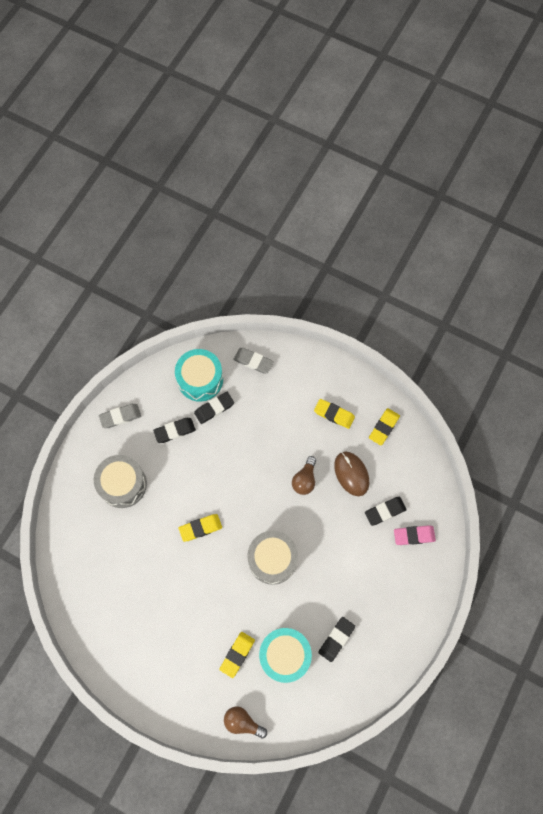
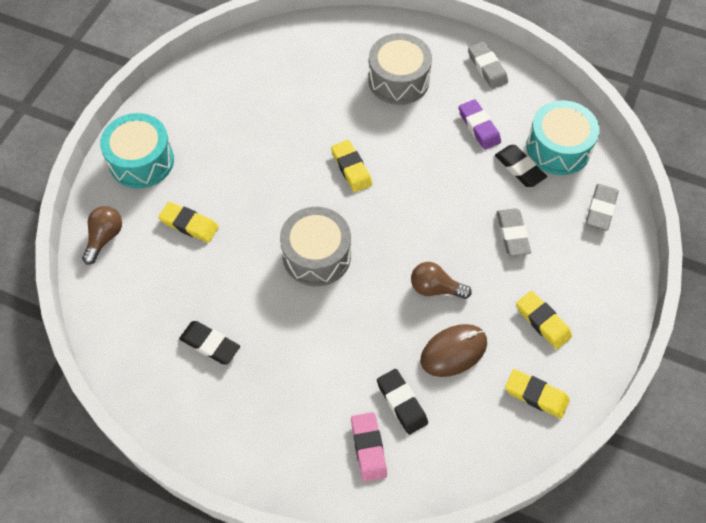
camera: 85 degrees right, 10 degrees down
black eraser [153,418,196,443] -> purple eraser [459,99,501,150]
turquoise drum [259,628,312,683] -> turquoise drum moved to [100,113,174,189]
yellow eraser [314,399,355,429] -> yellow eraser turned 60 degrees counterclockwise [516,291,572,349]
none -> grey eraser [497,208,531,256]

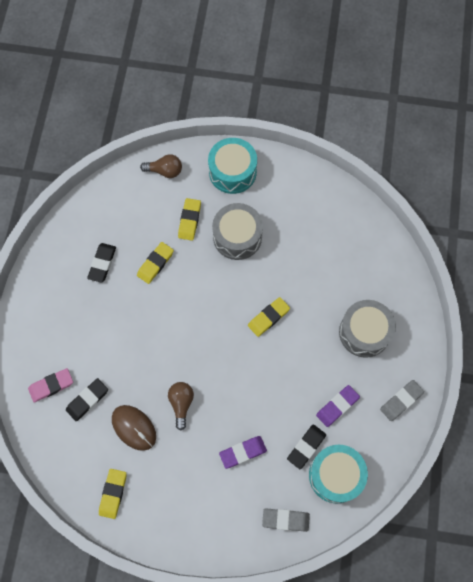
camera: 75 degrees right, 10 degrees up
grey drum [280,207,351,287] -> grey drum moved to [212,203,263,260]
grey eraser [497,208,531,256] -> purple eraser [219,436,267,469]
yellow eraser [516,291,572,349] -> yellow eraser moved to [137,242,174,284]

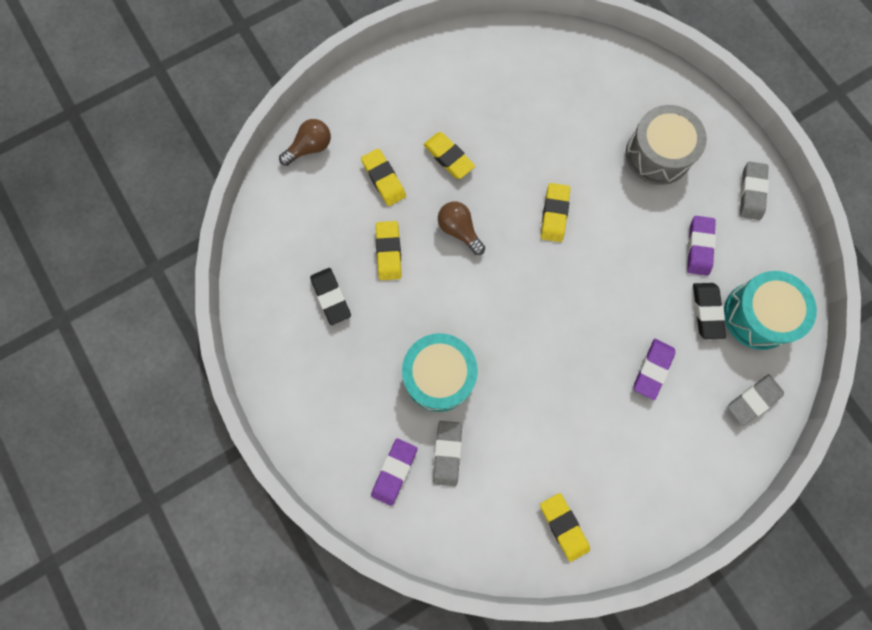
camera: 40 degrees left, 5 degrees up
pink eraser [28,368,73,403] -> purple eraser [371,438,417,506]
black eraser [66,378,108,421] -> grey eraser [433,421,462,486]
brown mouse [112,405,156,451] -> none
brown light bulb [168,382,194,430] -> brown light bulb moved to [438,202,485,255]
turquoise drum [208,138,257,194] -> turquoise drum moved to [402,333,478,412]
grey drum [212,203,263,260] -> yellow eraser [423,132,475,179]

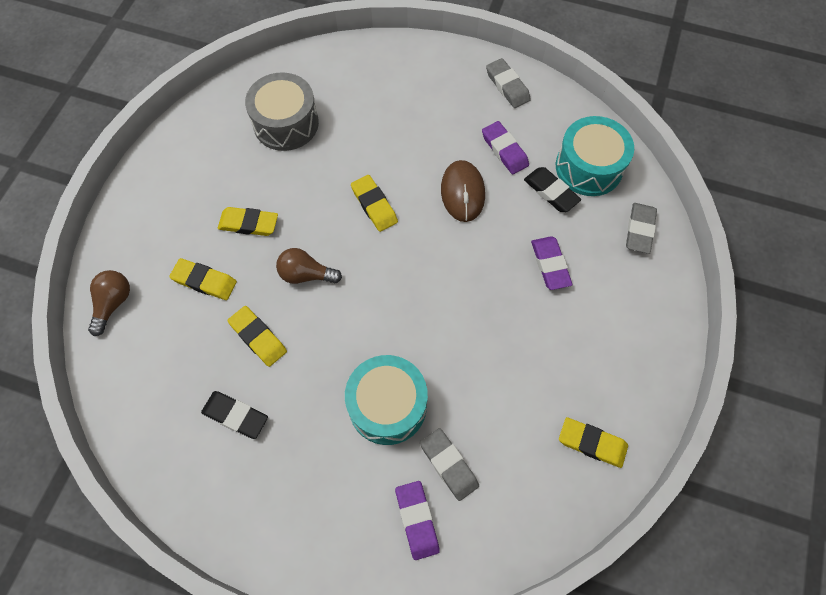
camera: 40 degrees left, 10 degrees down
grey drum [626,105,707,185] -> grey drum moved to [245,72,319,151]
none -> brown mouse [441,160,485,222]

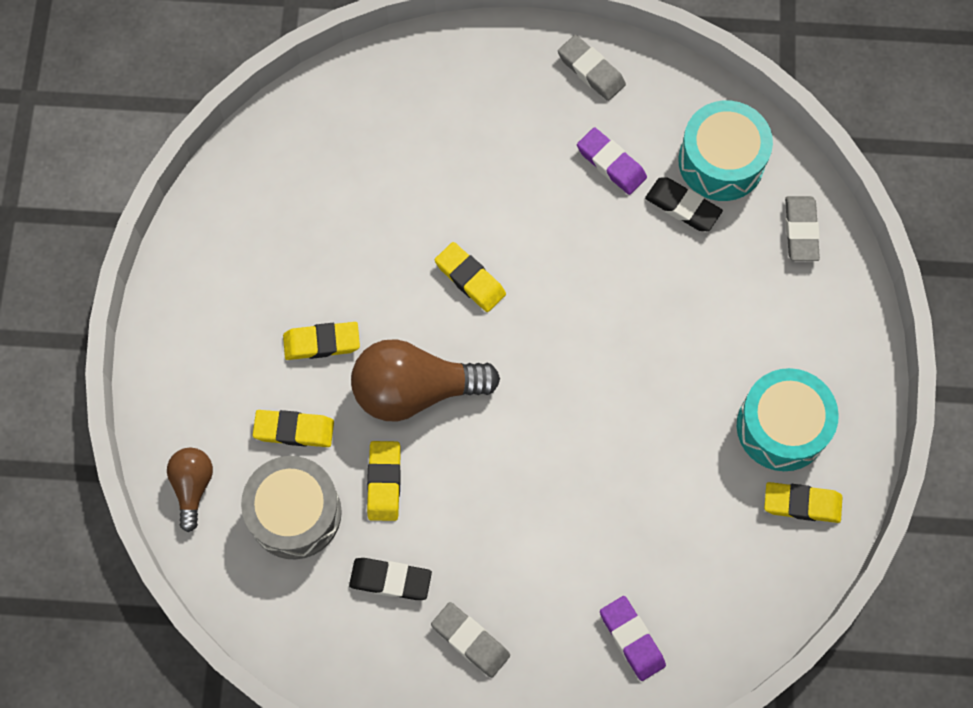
camera: 15 degrees left, 5 degrees up
yellow eraser [227,306,287,367] -> yellow eraser turned 60 degrees clockwise [367,441,401,521]
grey drum [245,72,319,151] -> grey drum moved to [241,456,342,559]
brown light bulb [276,248,342,284] -> brown light bulb [351,339,500,421], size x1.83
turquoise drum [345,355,428,445] -> turquoise drum moved to [737,368,839,471]
grey eraser [420,428,479,501] -> grey eraser moved to [431,602,510,678]
brown mouse [441,160,485,222] -> none
purple eraser [531,236,573,290] -> none

